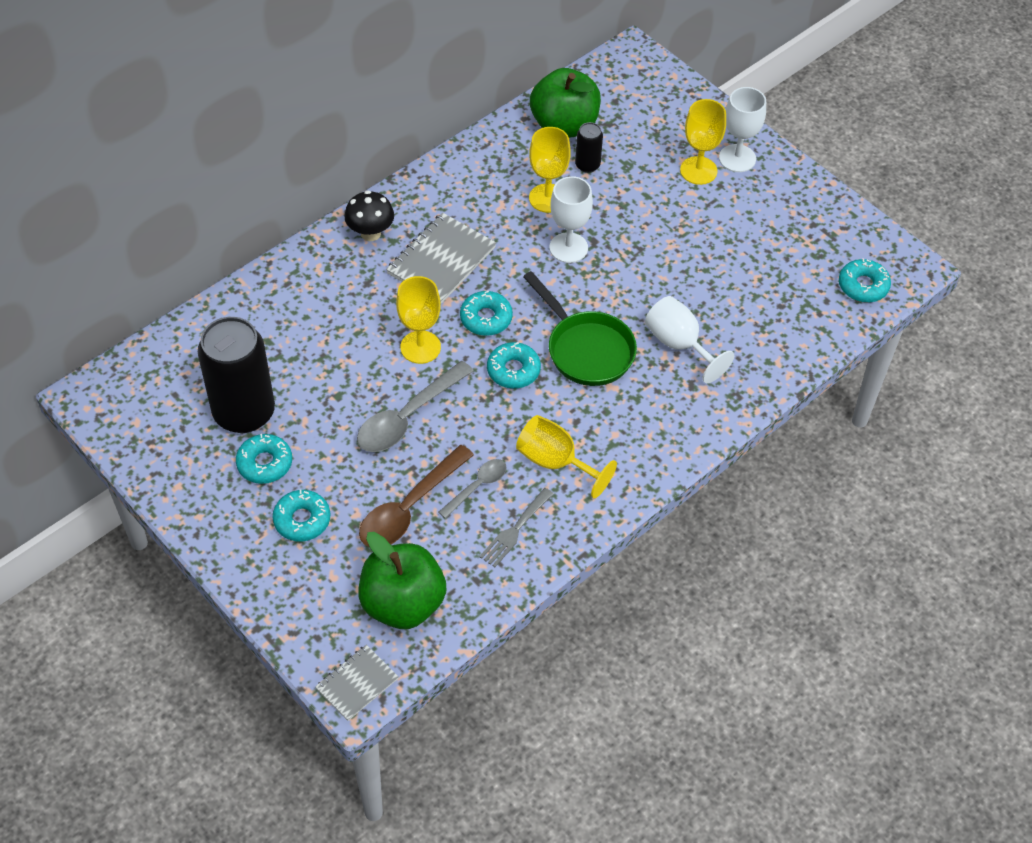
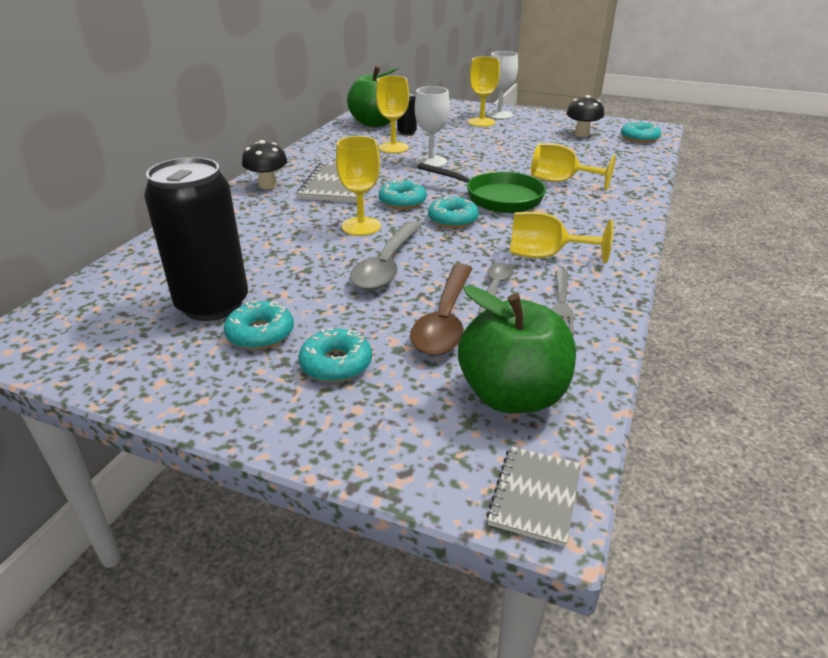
camera: 25 degrees left, 20 degrees down
white goblet [645,296,734,383] -> yellow goblet [531,143,616,191]
none -> black mushroom [566,95,604,137]

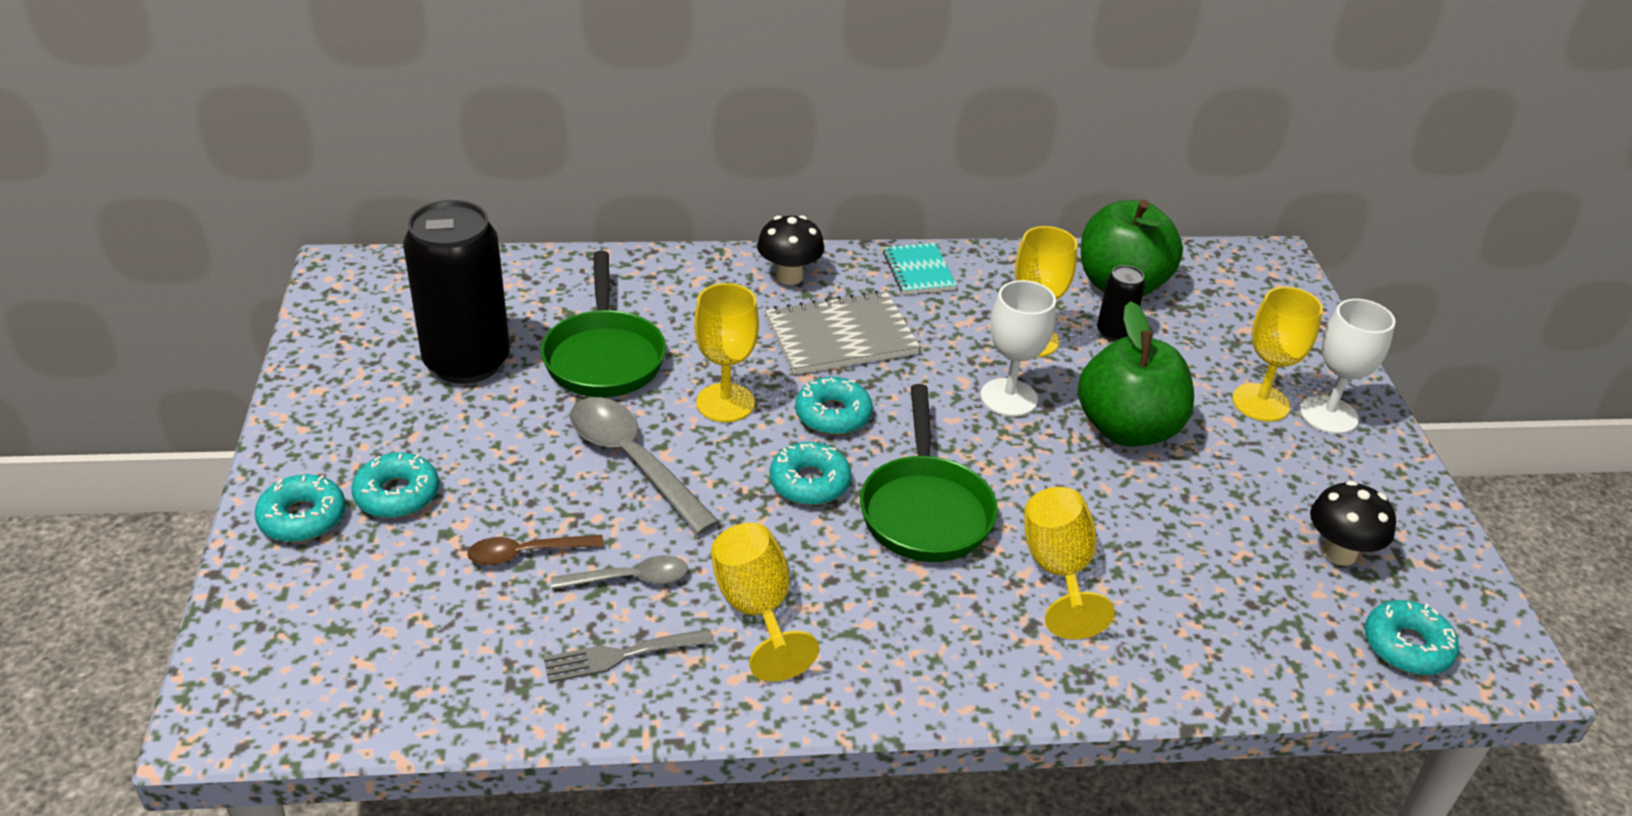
camera: 60 degrees right, 5 degrees up
turquoise donut [224,301,294,349] -> turquoise donut moved to [254,474,346,542]
grey spoon [350,221,421,290] -> grey spoon turned 60 degrees clockwise [570,397,720,535]
brown spoon [410,264,472,355] -> brown spoon [467,535,604,566], size x0.57
green apple [458,285,576,413] -> green apple moved to [1078,301,1194,447]
grey notebook [486,446,581,547] -> none
none -> green pan [541,251,666,397]
none -> turquoise notebook [883,243,957,294]

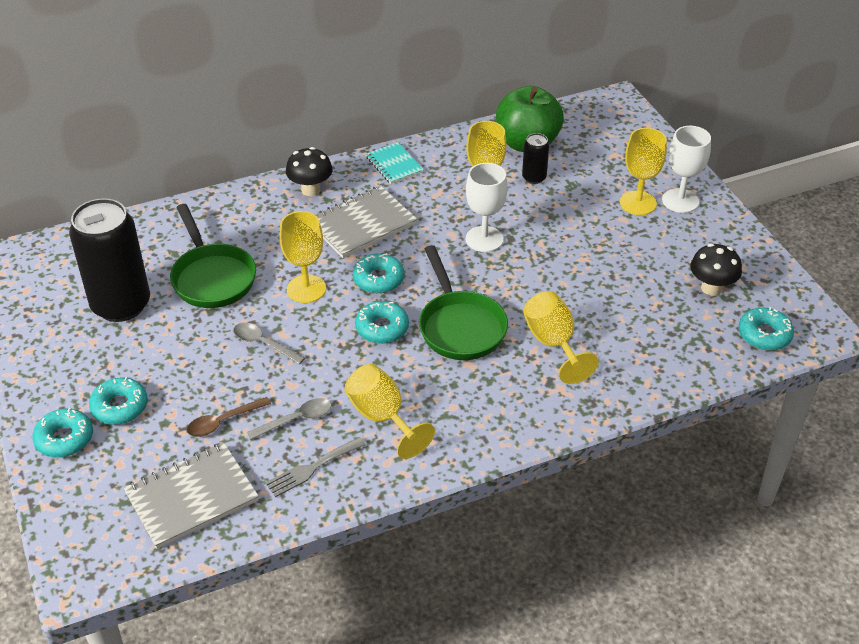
camera: 15 degrees left, 5 degrees up
grey spoon [570,397,720,535] -> grey spoon [233,323,305,364], size x0.57
green apple [1078,301,1194,447] -> none
none -> grey notebook [123,442,259,549]

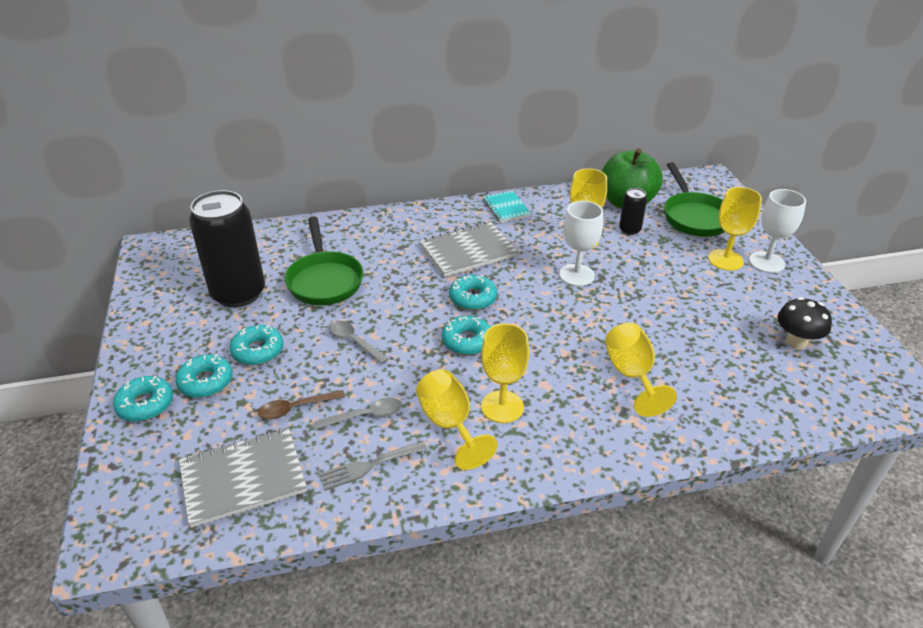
camera: 10 degrees right, 5 degrees down
yellow goblet [279,211,326,303] -> yellow goblet moved to [481,323,529,423]
black mushroom [286,147,333,196] -> none
green pan [419,245,508,360] -> green pan moved to [664,162,725,237]
turquoise donut [738,307,794,351] -> turquoise donut moved to [230,325,283,365]

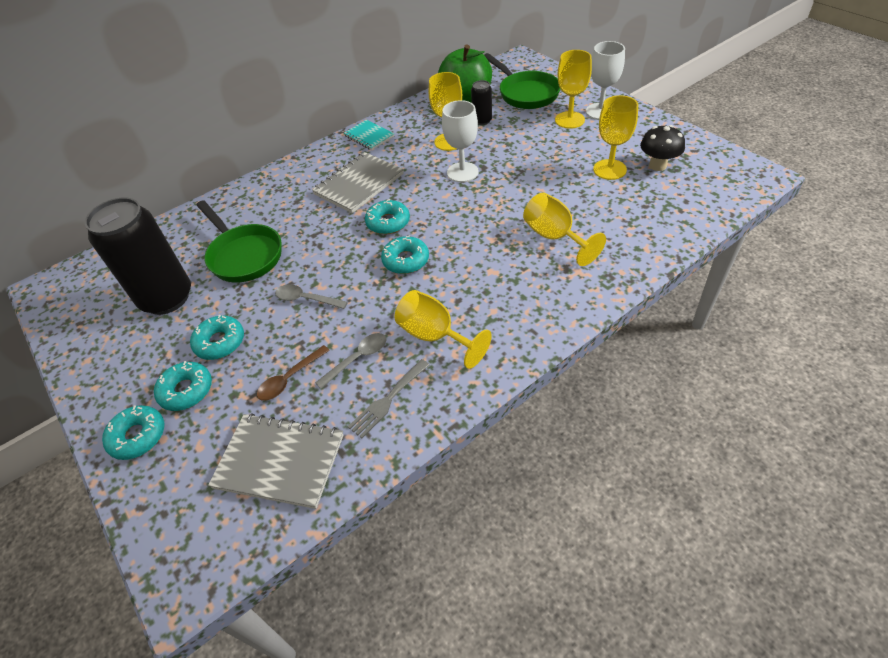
camera: 20 degrees left, 10 degrees up
grey notebook [179,428,307,528] -> grey notebook turned 60 degrees clockwise [208,413,344,509]
yellow goblet [481,323,529,423] -> yellow goblet moved to [593,95,638,180]

